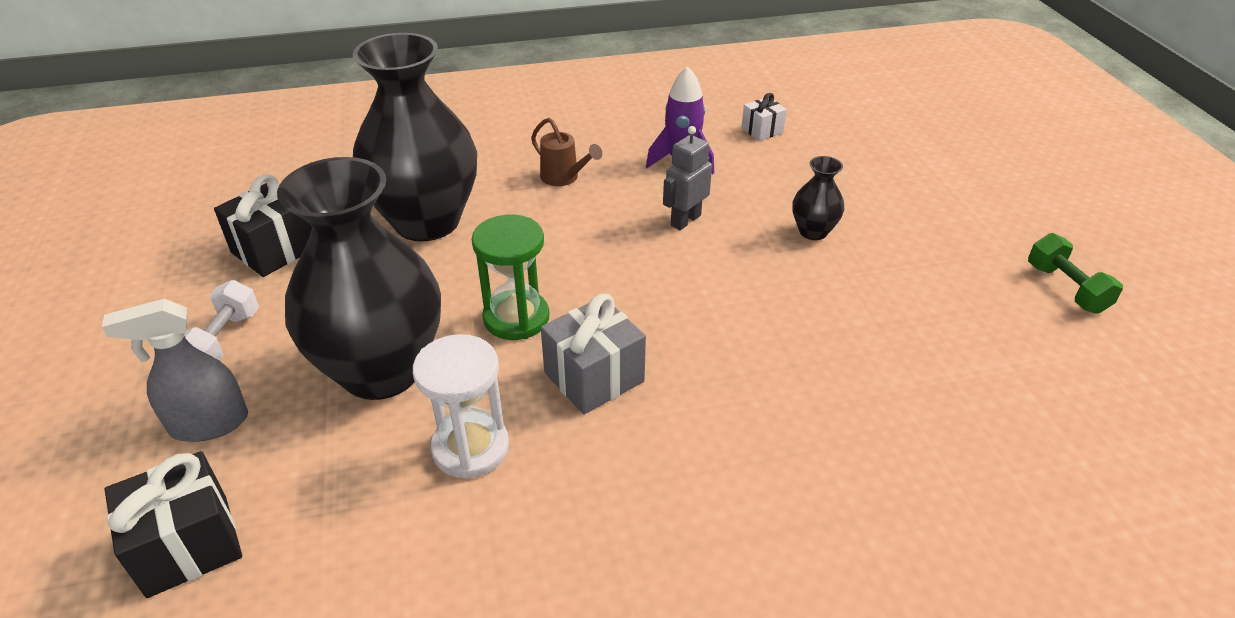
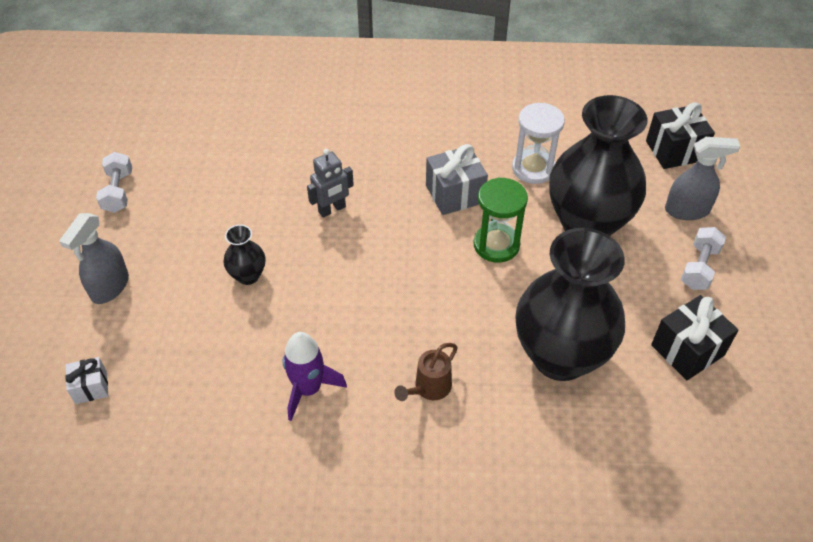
camera: 165 degrees left, 10 degrees up
brown watering can [531,118,602,186] -> brown watering can turned 105 degrees counterclockwise [394,343,458,401]
grey robot [663,126,712,230] -> grey robot moved to [307,149,354,218]
white gift [741,93,787,141] -> white gift moved to [65,357,108,404]
green dumbbell [1028,233,1123,314] -> white dumbbell [96,152,132,213]
none -> grey spray bottle [59,213,129,304]

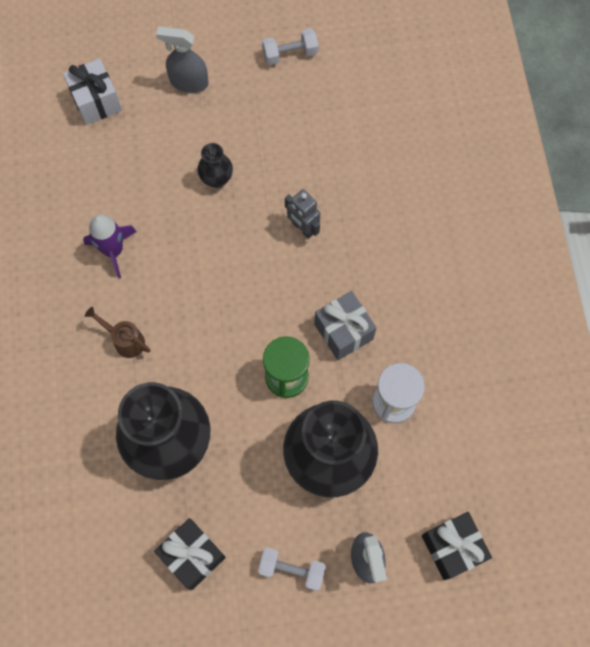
camera: 80 degrees right, 20 degrees up
white gift [65,357,108,404] -> white gift [63,58,122,125], size x1.70

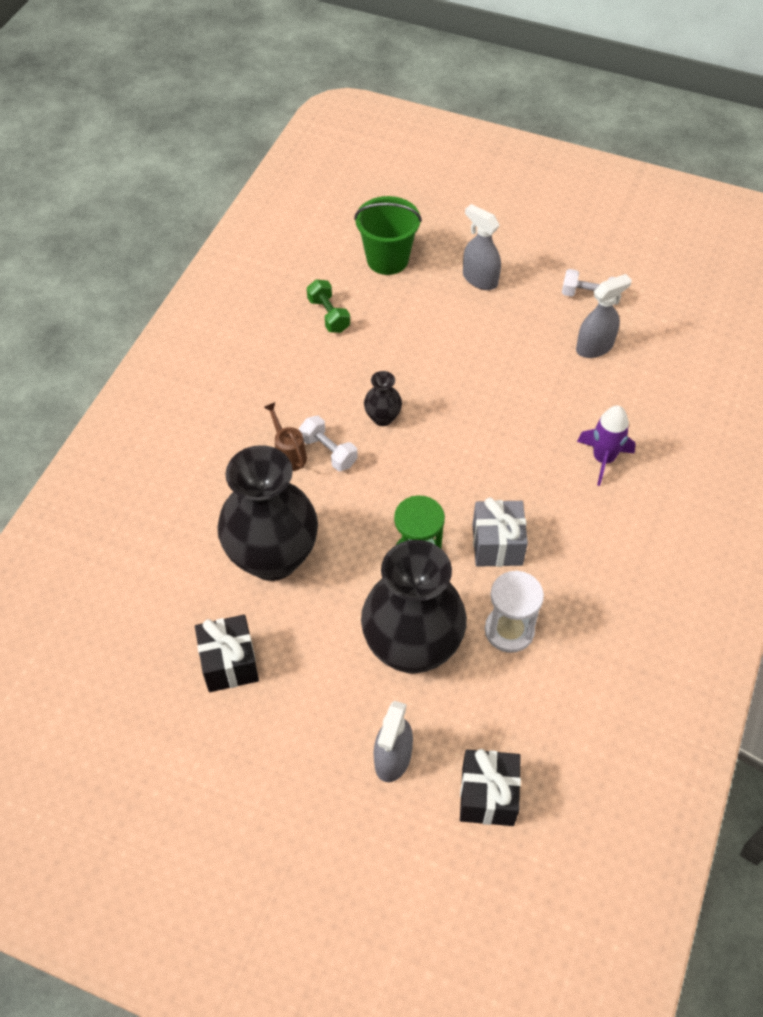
camera: 30 degrees right, 15 degrees down
white gift [63,58,122,125] -> green bucket [354,196,422,275]
purple rocket [83,215,137,278] -> purple rocket moved to [577,405,636,486]
black vase [197,143,233,188] -> black vase moved to [364,371,402,426]
white dumbbell [258,547,326,591] -> white dumbbell moved to [299,416,358,471]
grey robot [285,189,320,239] -> none
none -> green dumbbell [307,279,350,333]
none -> grey spray bottle [576,274,632,358]

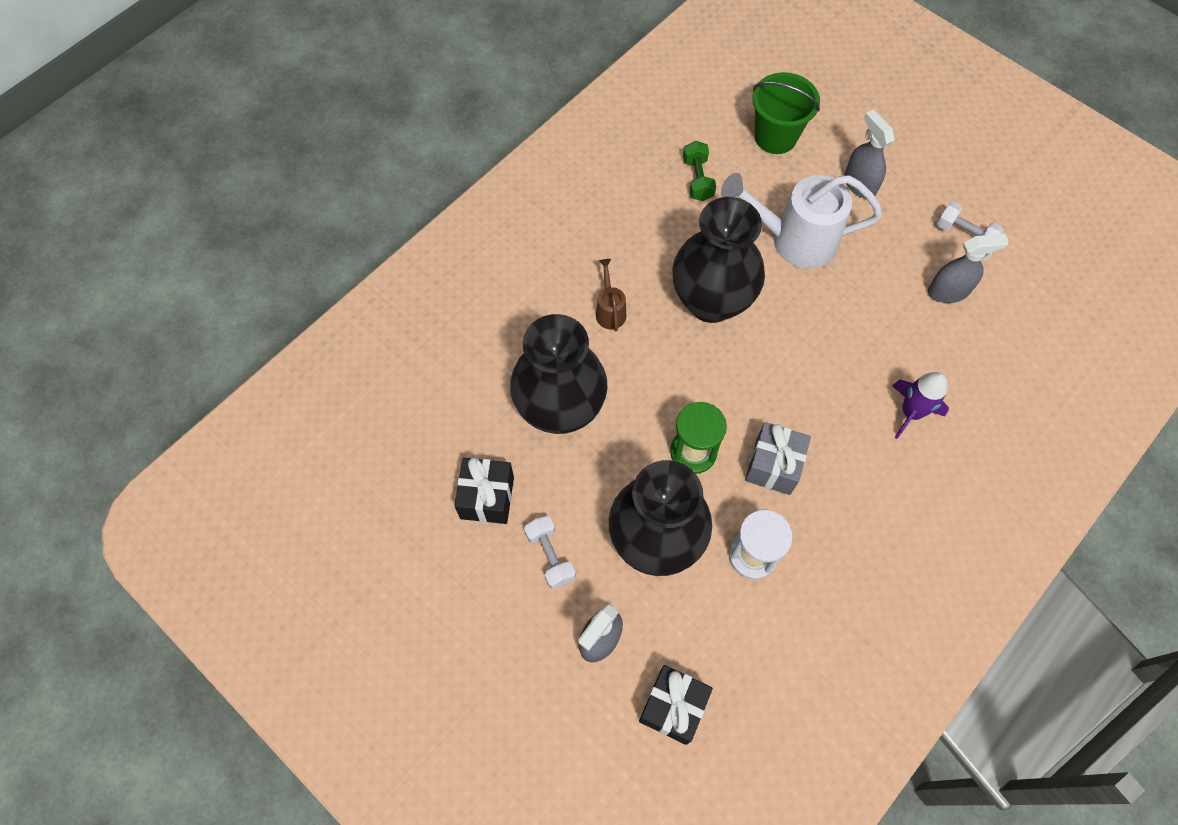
camera: 20 degrees right, 10 degrees up
white dumbbell [299,416,358,471] -> white dumbbell moved to [524,516,576,589]
black vase [364,371,402,426] -> black vase [672,197,765,323], size x2.35
none -> white watering can [721,173,882,269]

